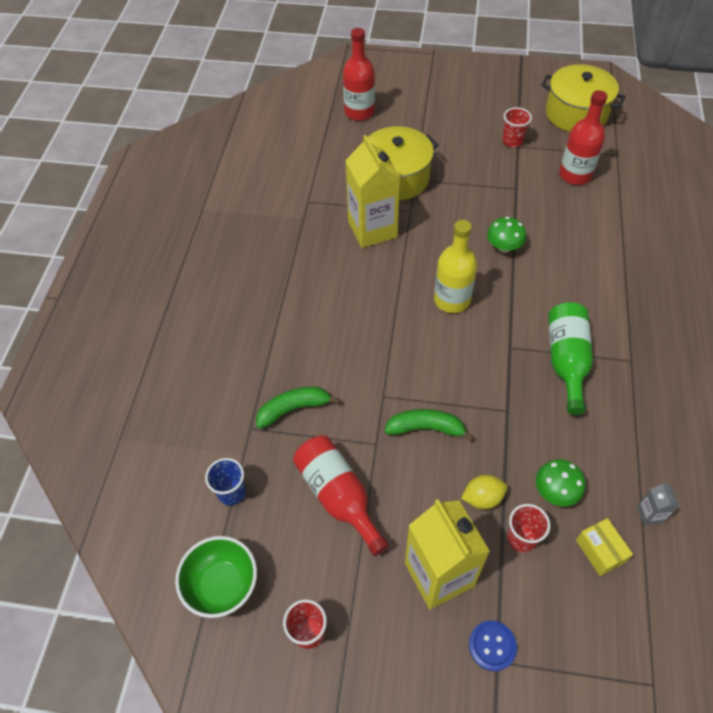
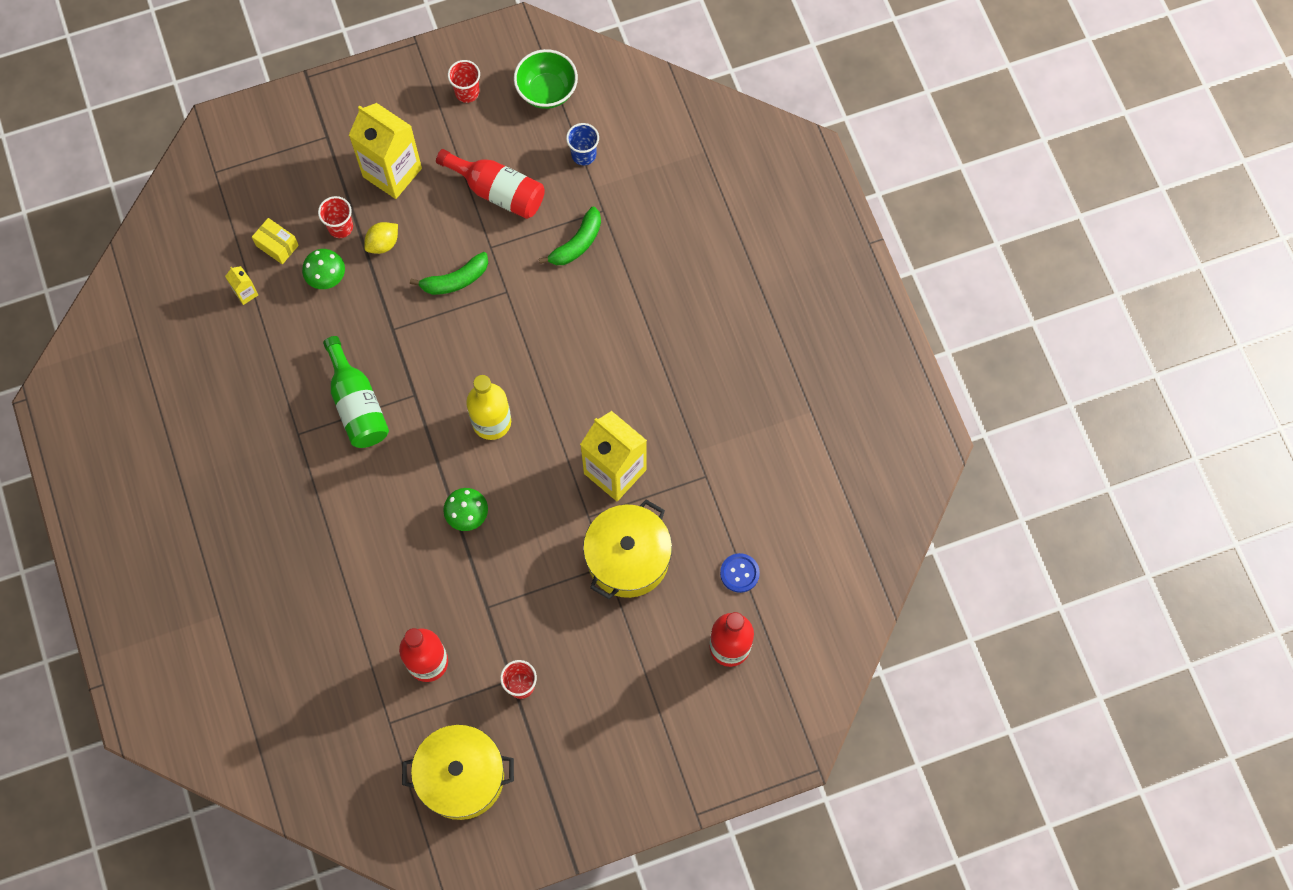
camera: 150 degrees right, 15 degrees up
blue button [469,621,517,671] -> blue button moved to [720,553,760,593]
grey carton [637,482,680,526] -> yellow carton [225,266,258,305]

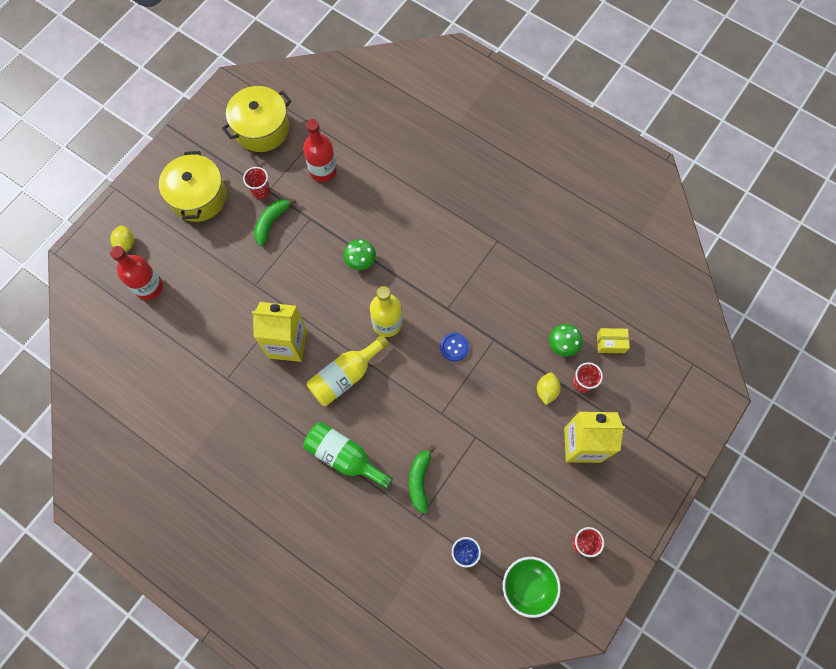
camera: 145 degrees right, 0 degrees up
yellow carton [225,266,258,305] -> none
green bottle [323,336,389,448] -> green bottle moved to [303,422,393,489]
green banana [410,252,488,295] -> green banana moved to [254,199,297,246]
red bottle [436,149,545,219] -> none
yellow pot [583,500,672,599] -> yellow pot moved to [159,151,227,222]
blue button [720,553,760,593] -> blue button moved to [440,333,469,361]
none -> yellow lemon [110,225,134,252]
none -> yellow bottle [307,335,389,406]

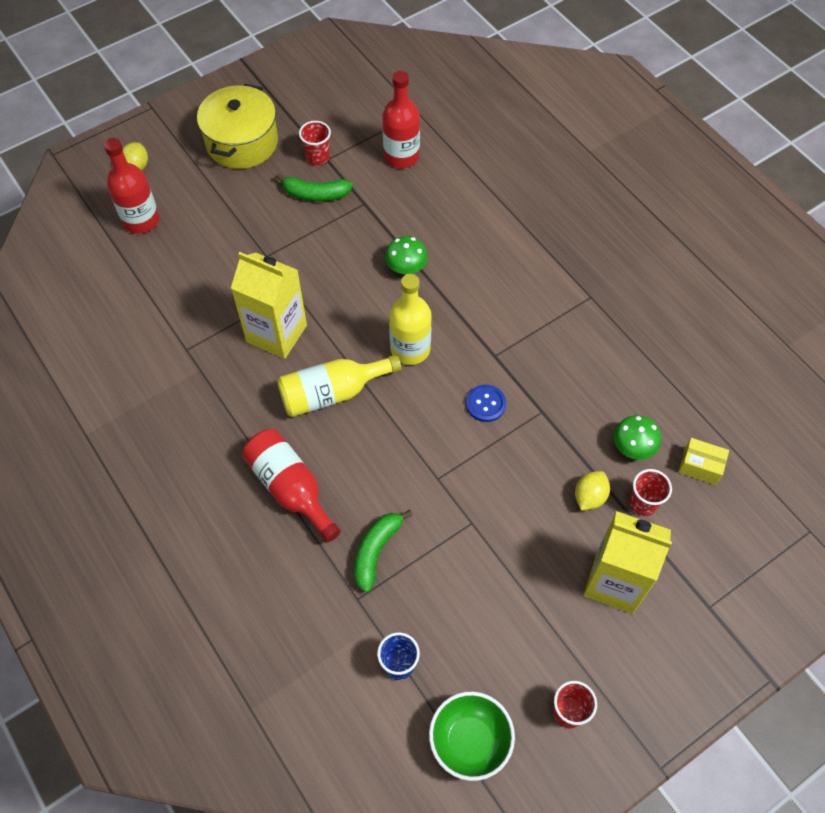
camera: 20 degrees right, 10 degrees down
yellow pot [222,86,291,152] -> none
green banana [254,199,297,246] -> green banana turned 135 degrees counterclockwise [276,173,353,201]
green bottle [303,422,393,489] -> red bottle [242,429,341,542]

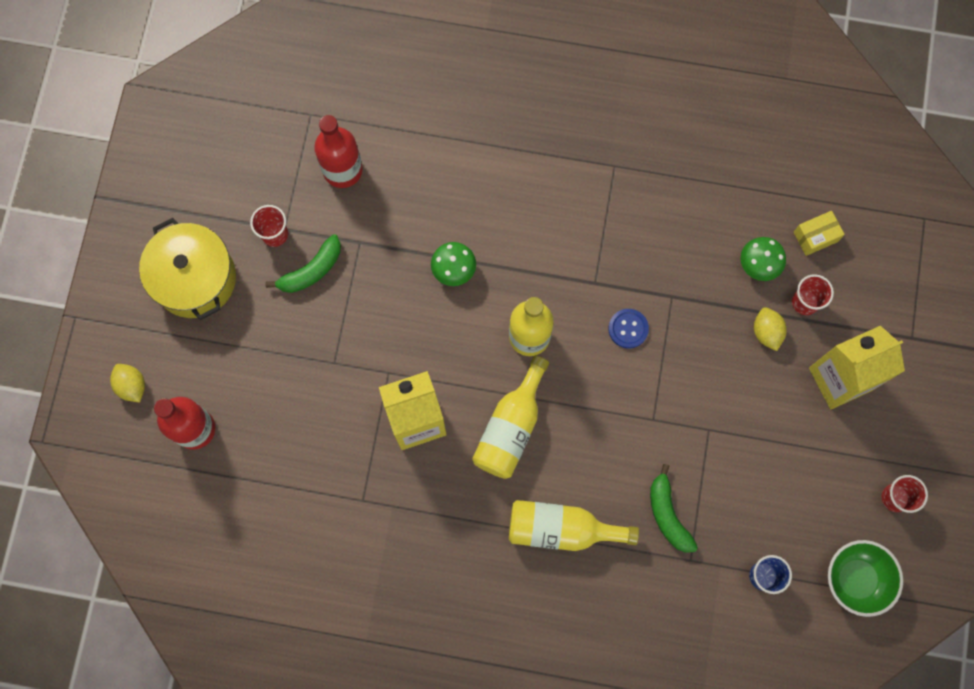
camera: 45 degrees left, 15 degrees up
red bottle [242,429,341,542] -> yellow bottle [509,500,639,551]

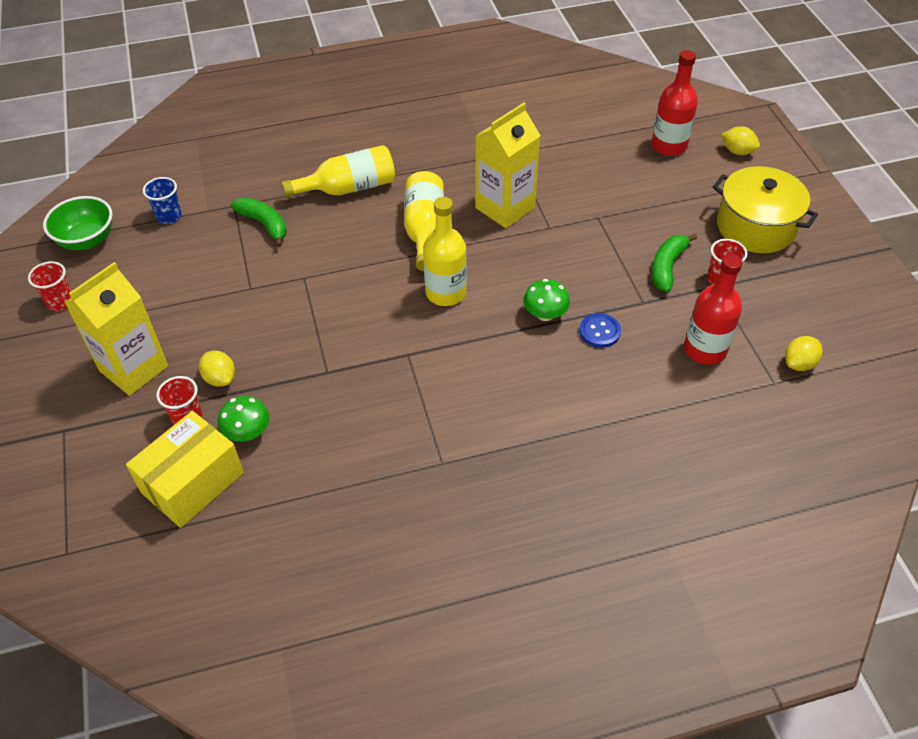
camera: 155 degrees right, 25 degrees down
blue button [608,309,649,348] -> blue button moved to [579,313,621,348]
yellow box [794,211,845,256] -> yellow box [126,411,244,528], size x1.92
none -> yellow lemon [785,336,823,371]

